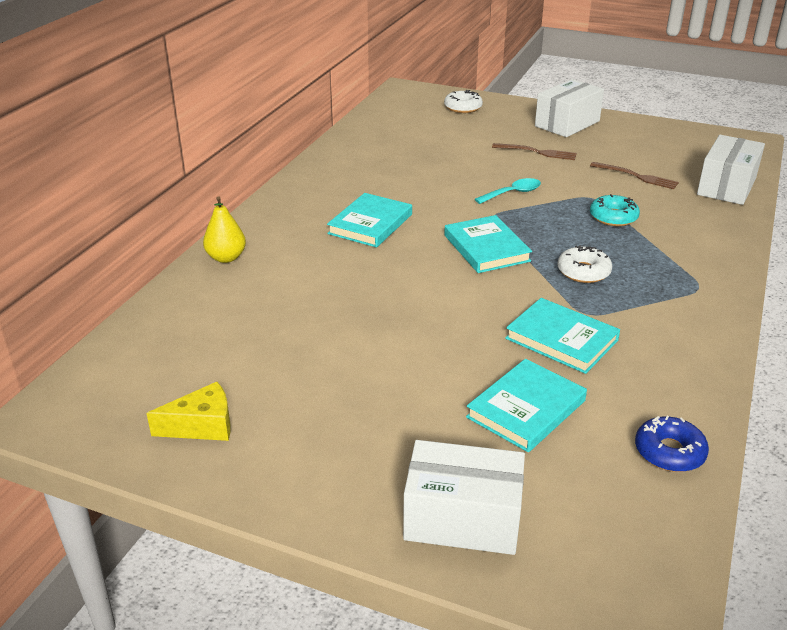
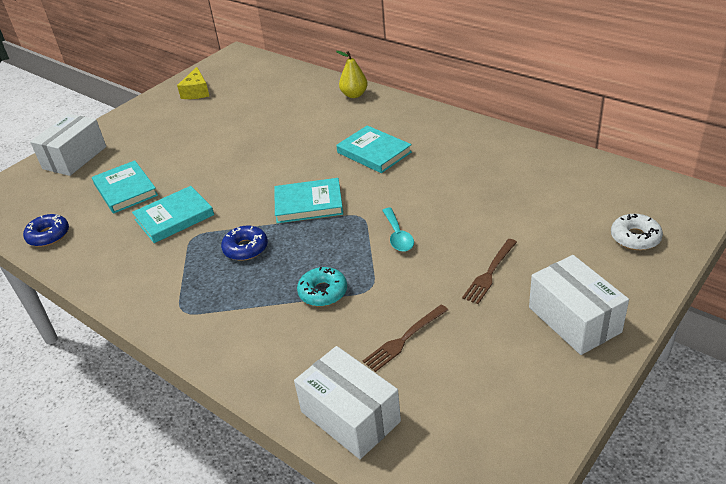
camera: 110 degrees right, 5 degrees up
white donut [558,245,612,283] -> blue donut [221,226,268,261]

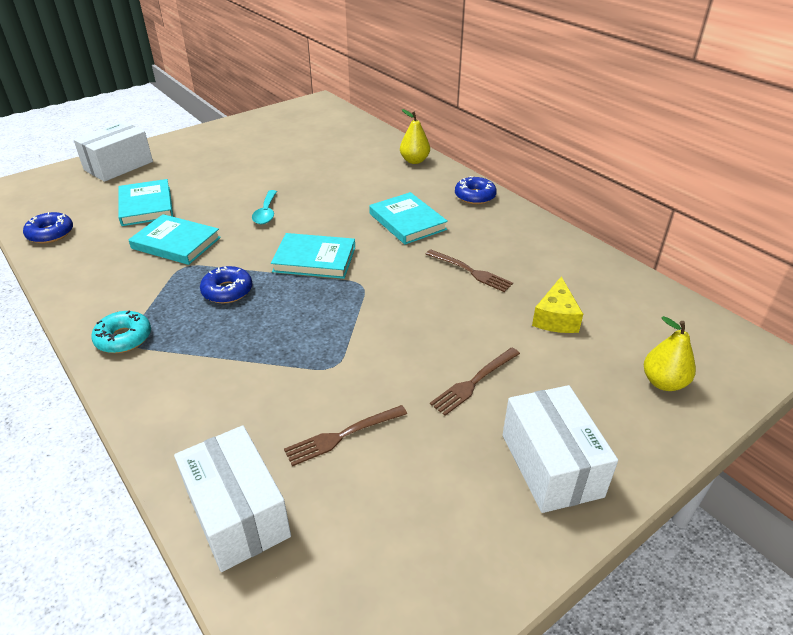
camera: 10 degrees right, 0 degrees up
turquoise book [132,186,214,243] -> turquoise book turned 45 degrees clockwise [128,214,221,265]
yellow cheese [177,67,209,99] -> yellow cheese moved to [532,276,583,333]
turquoise donut [297,267,347,306] -> turquoise donut moved to [91,311,151,353]
turquoise spoon [382,208,414,252] -> turquoise spoon moved to [252,190,277,224]
white donut [611,214,663,250] -> yellow pear [644,316,696,391]
none -> brown fork [426,249,513,292]
none -> blue donut [455,176,497,204]

